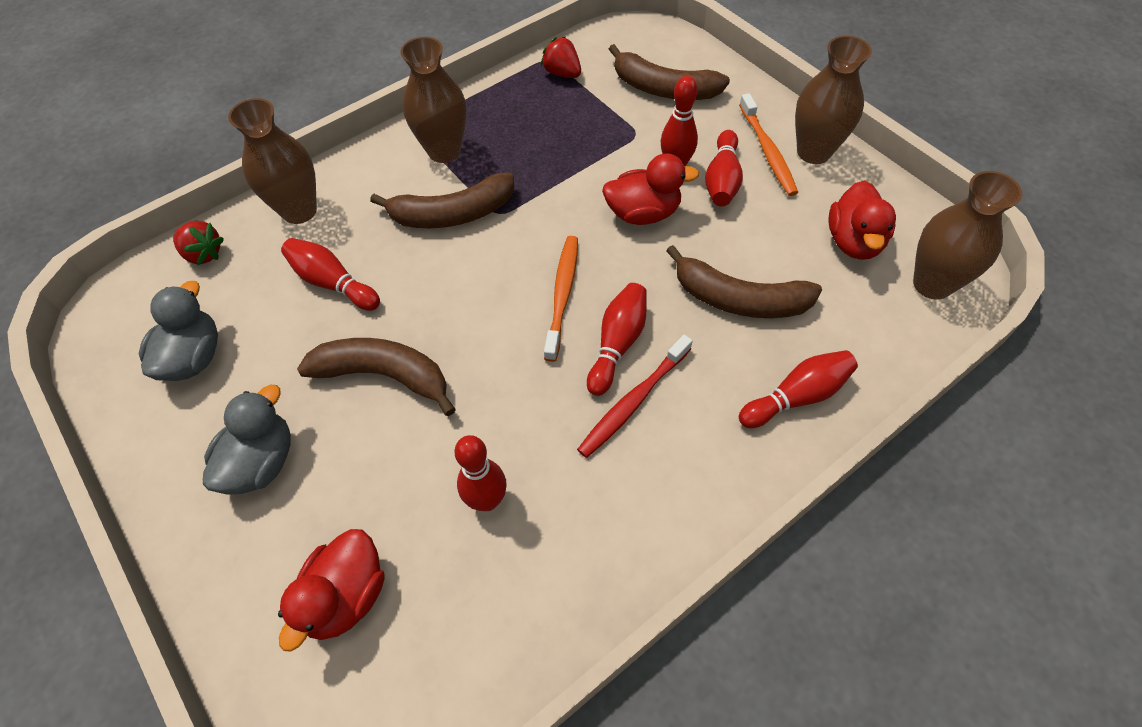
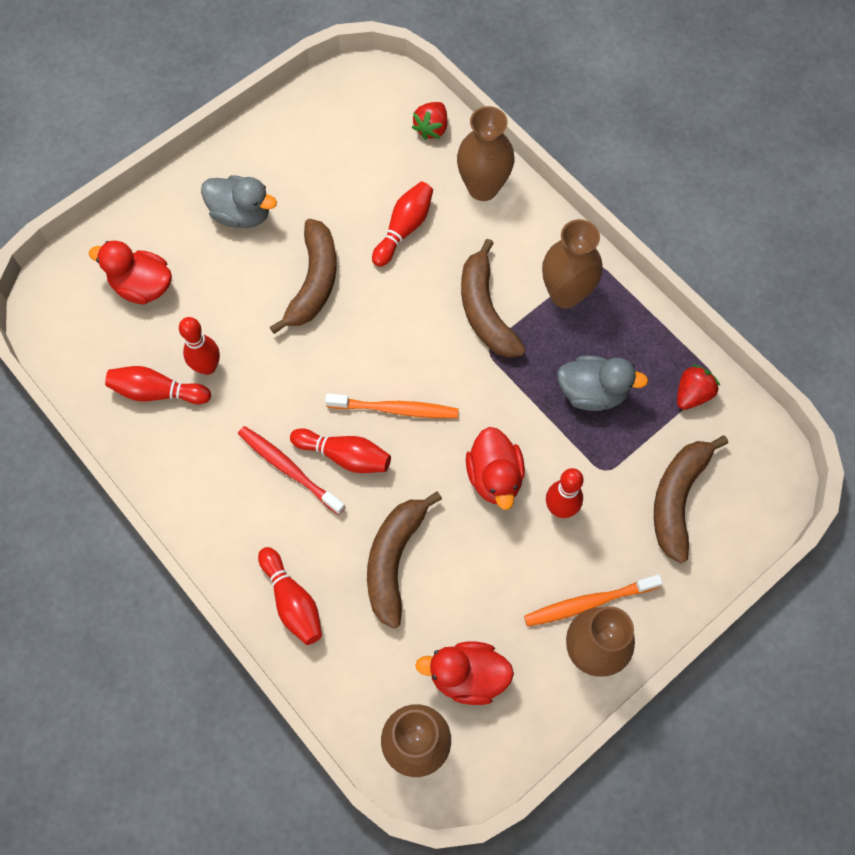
camera: 85 degrees right, 10 degrees up
grey duck [139,281,218,381] -> grey duck moved to [557,355,648,411]
red bowling pin [705,130,743,207] -> red bowling pin moved to [105,366,211,404]

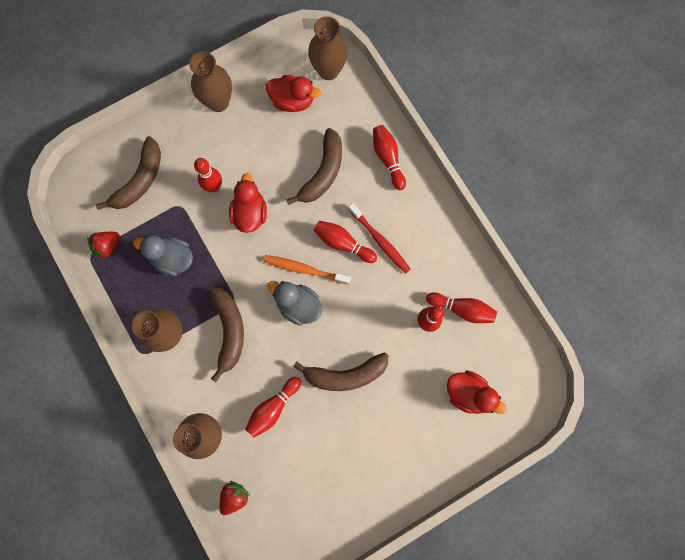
camera: 170 degrees left, 10 degrees up
grey duck [201,175,277,228] -> grey duck moved to [267,281,322,326]
brown banana [270,219,337,334] -> brown banana turned 120 degrees counterclockwise [293,353,389,391]
orange toothbrush [524,574,663,627] -> none

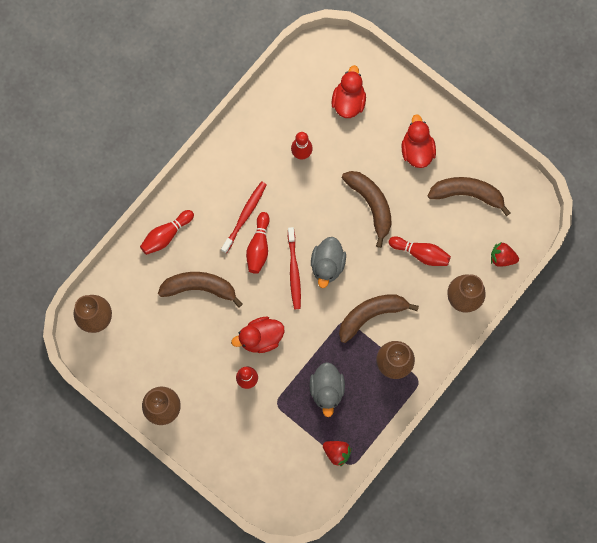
camera: 110 degrees left, 0 degrees up
brown banana [96,136,161,210] -> brown banana moved to [428,177,511,216]
orange toothbrush [263,255,350,285] -> red toothbrush [288,227,301,309]
red duck [266,75,321,112] -> red duck moved to [401,114,436,168]
red bowling pin [426,292,497,323] -> none

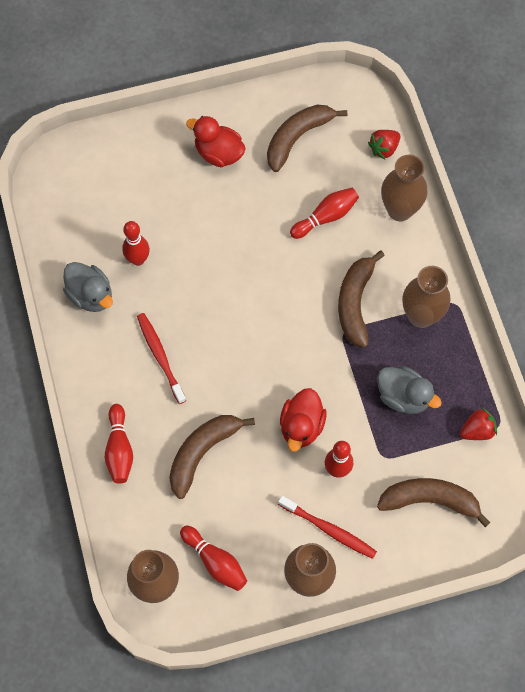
camera: 55 degrees left, 10 degrees down
red bowling pin [246,212,270,274] -> red bowling pin moved to [180,526,247,591]
red toothbrush [288,227,301,309] -> red toothbrush moved to [278,496,377,559]
grey duck [311,237,346,288] -> grey duck moved to [63,262,113,312]
red duck [331,65,366,118] -> none
brown banana [342,171,392,248] -> brown banana moved to [377,478,491,527]

